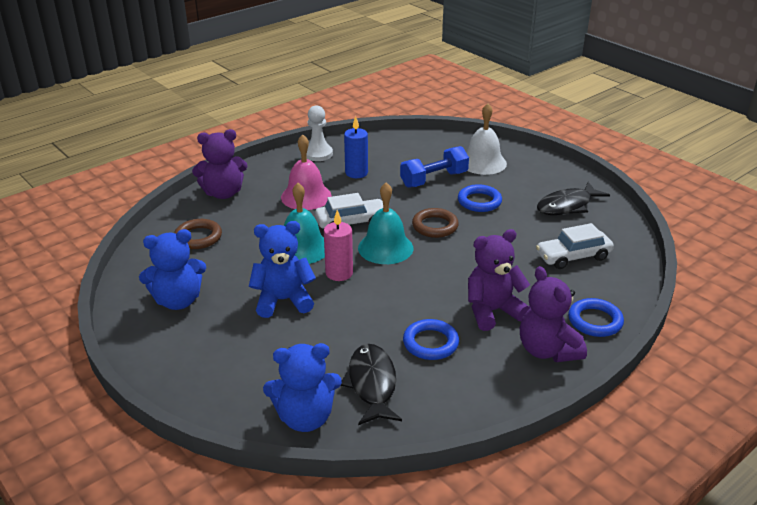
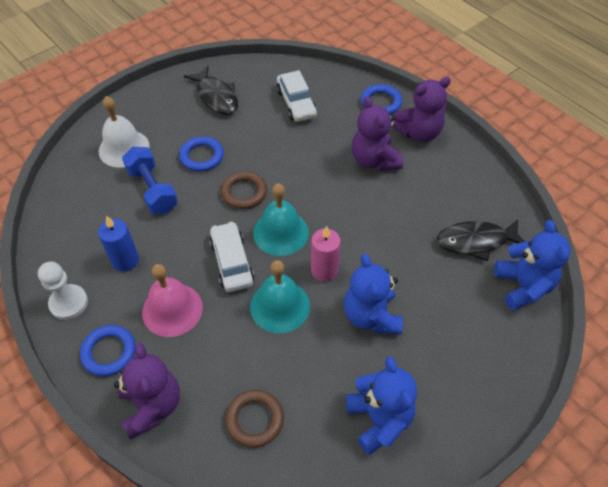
camera: 90 degrees left, 20 degrees up
blue ring [403,319,459,360] -> blue ring moved to [80,325,136,376]

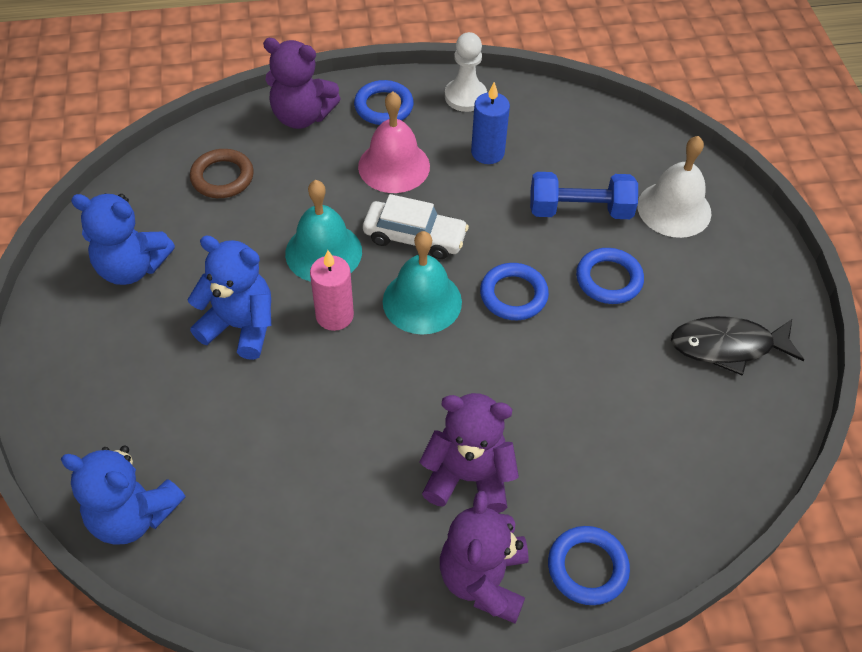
camera: 120 degrees right, 0 degrees up
brown ring [221,171,267,209] -> blue ring [480,263,549,320]
white car [276,70,317,122] -> none
black fish [437,219,525,261] -> none

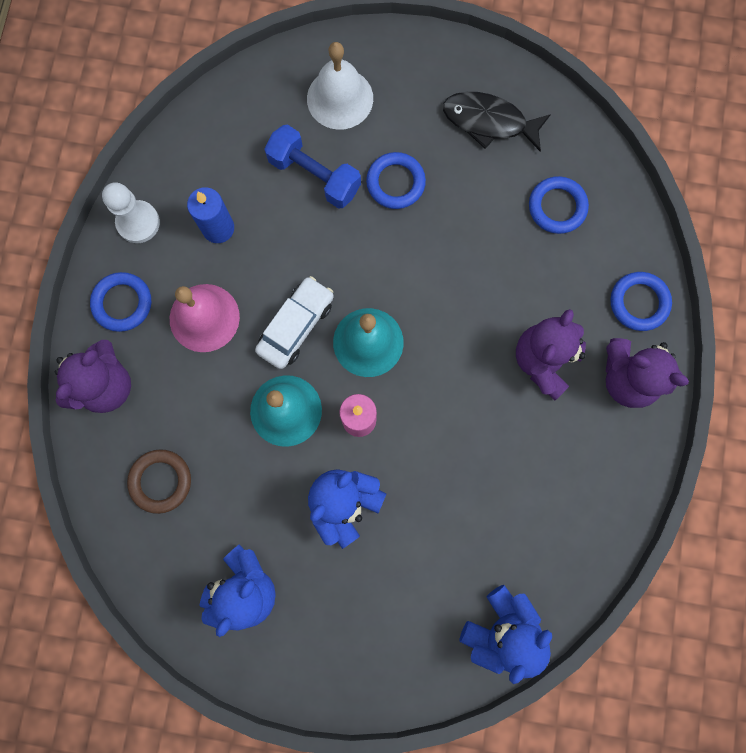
camera: 70 degrees left, 25 degrees up
blue ring [480,263,549,320] -> blue ring moved to [529,176,589,234]
blue dumbbell [530,172,638,219] -> blue dumbbell turned 75 degrees counterclockwise [264,125,361,209]
black fish [671,316,804,376] -> black fish turned 90 degrees clockwise [443,92,551,151]

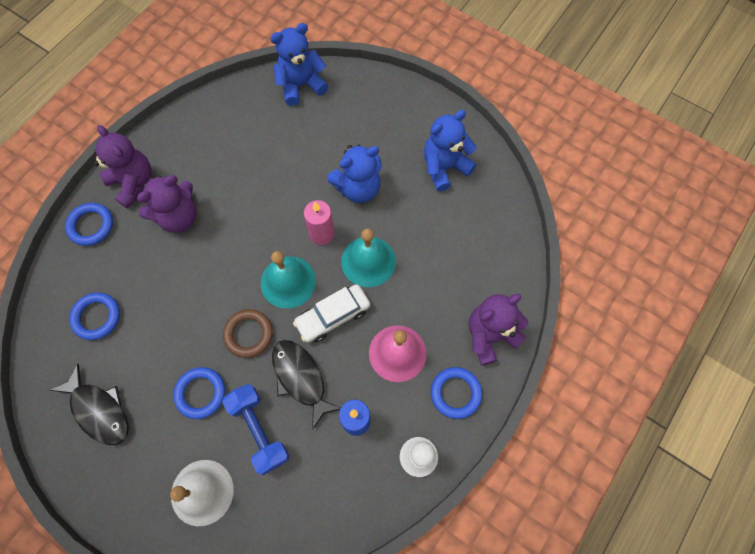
camera: 155 degrees left, 10 degrees down
brown ring [127,449,191,514] -> brown ring moved to [223,309,273,358]
none -> black fish [272,340,341,430]

